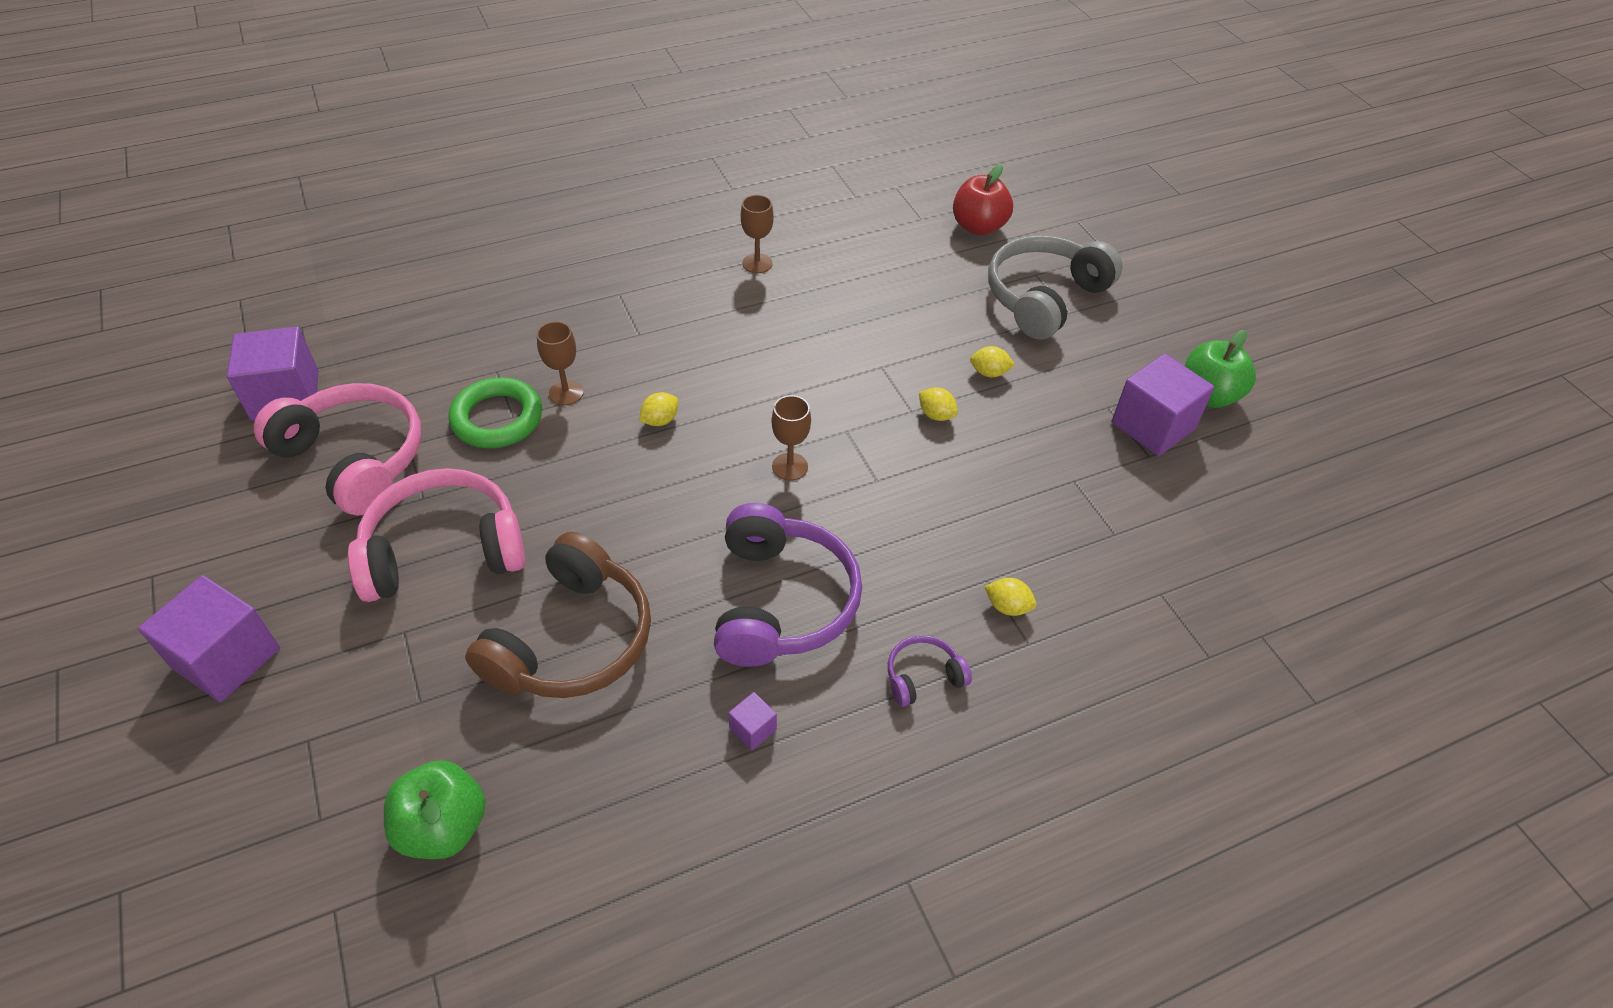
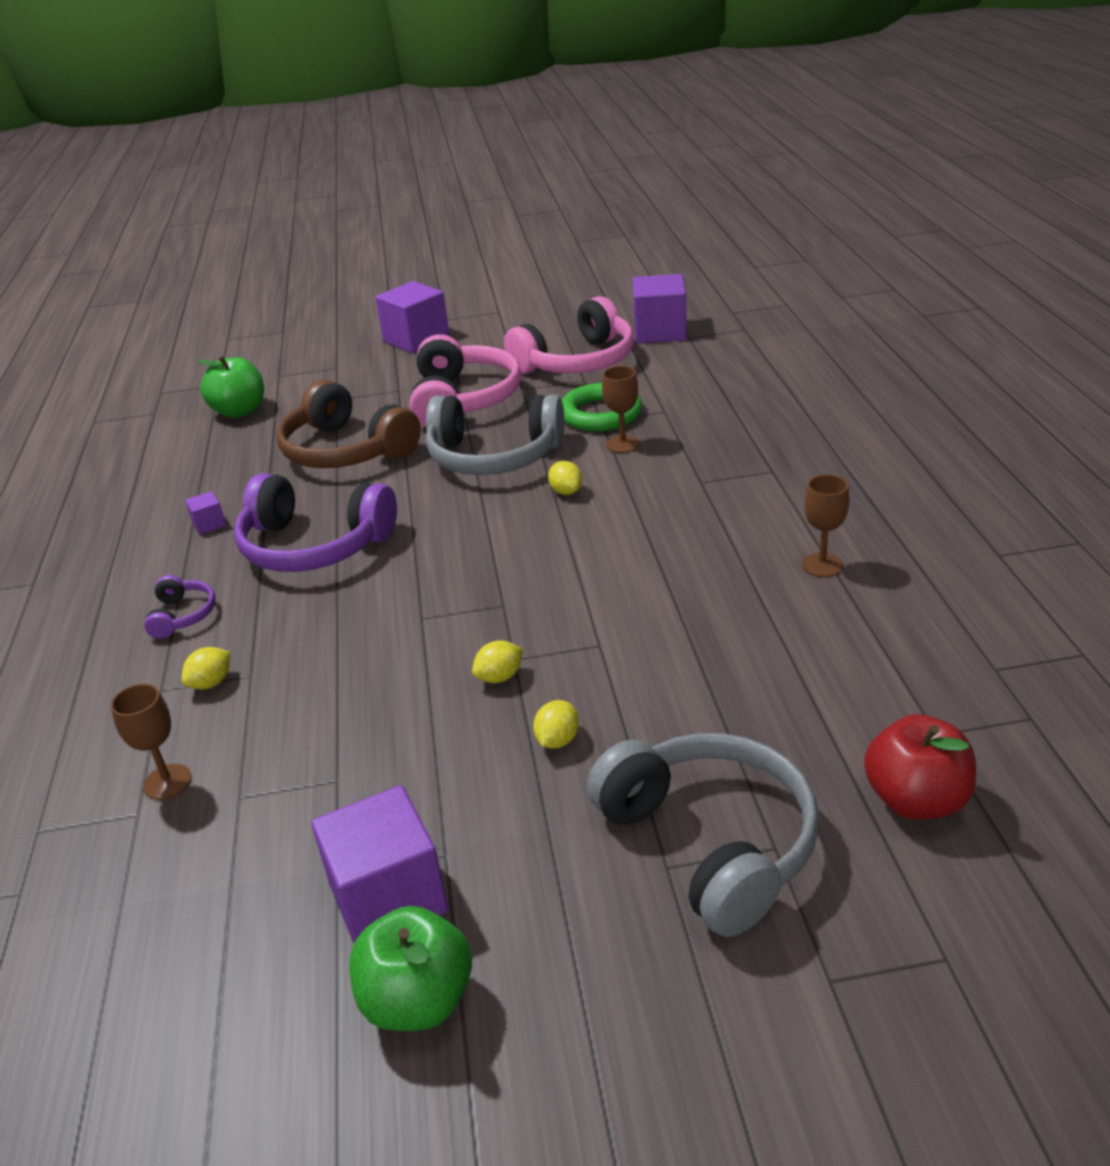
camera: 110 degrees right, 15 degrees down
brown goblet [771,395,811,481] -> brown goblet moved to [111,684,192,800]
none -> grey headphones [426,395,564,475]

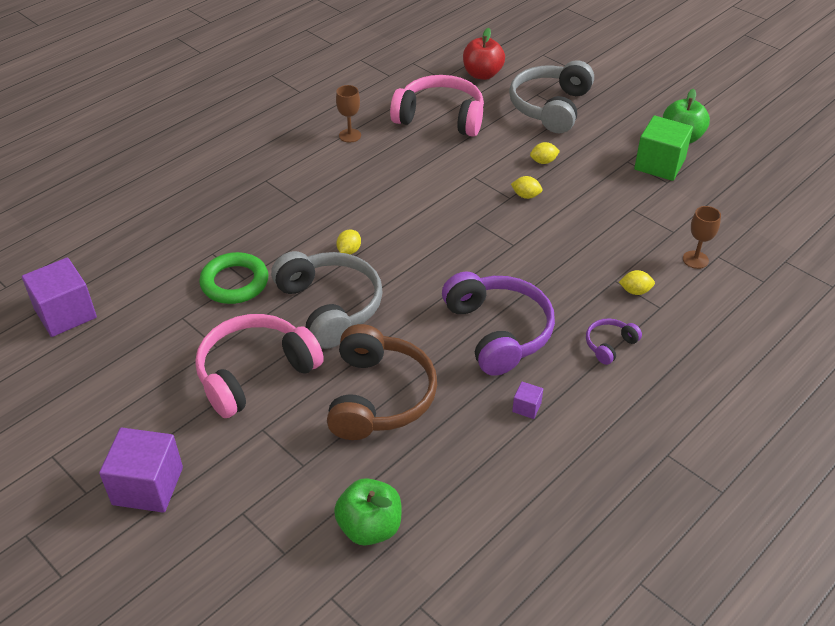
camera: 130 degrees left, 10 degrees up
purple cube [311,785,448,943] -> green cube [634,115,693,181]
pink headphones [504,296,634,374] -> pink headphones moved to [390,75,484,137]
brown goblet [602,366,640,453] -> none

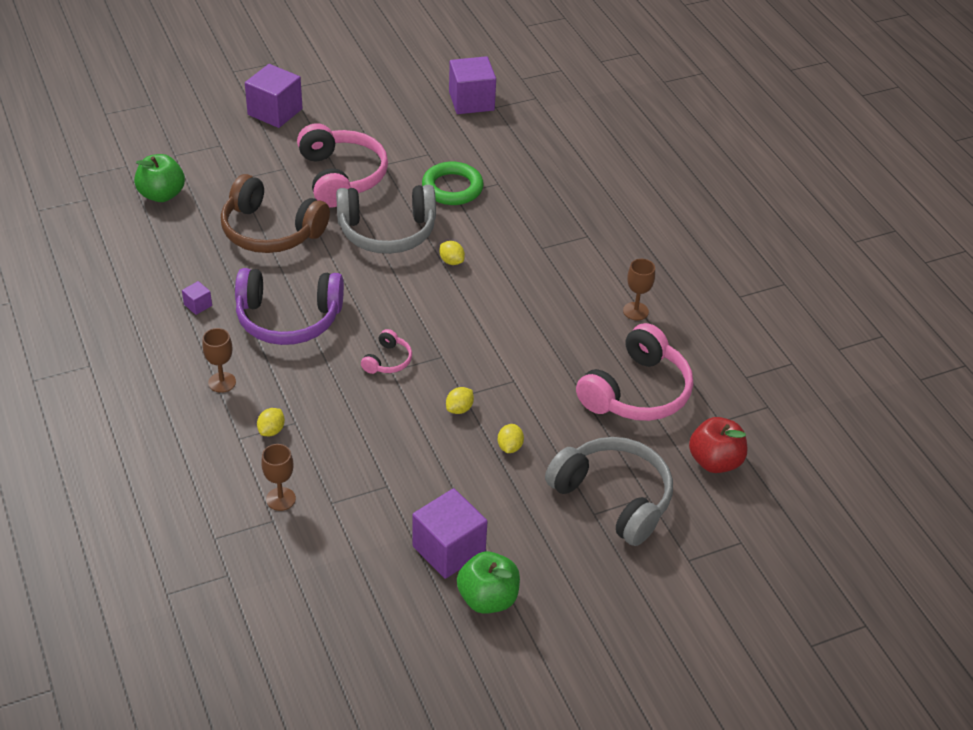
camera: 110 degrees right, 0 degrees up
purple headphones [586,318,642,365] -> brown goblet [202,328,236,393]
green cube [634,115,693,181] -> purple cube [412,488,488,579]
none -> pink headphones [361,329,412,374]

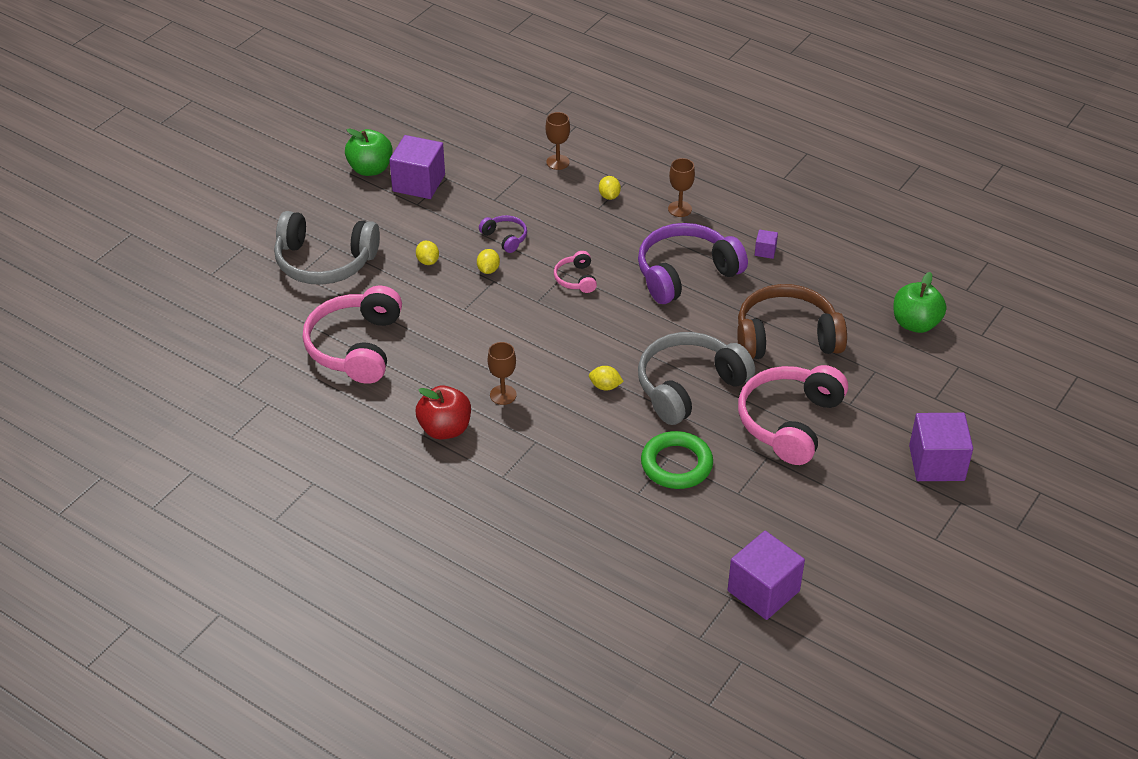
camera: 150 degrees right, 0 degrees up
pink headphones [297,123,388,207] -> pink headphones turned 75 degrees clockwise [738,365,848,465]
brown goblet [623,259,655,320] -> brown goblet moved to [488,342,517,405]
red apple [689,417,747,473] -> red apple moved to [416,386,471,440]
none -> purple headphones [479,215,527,253]

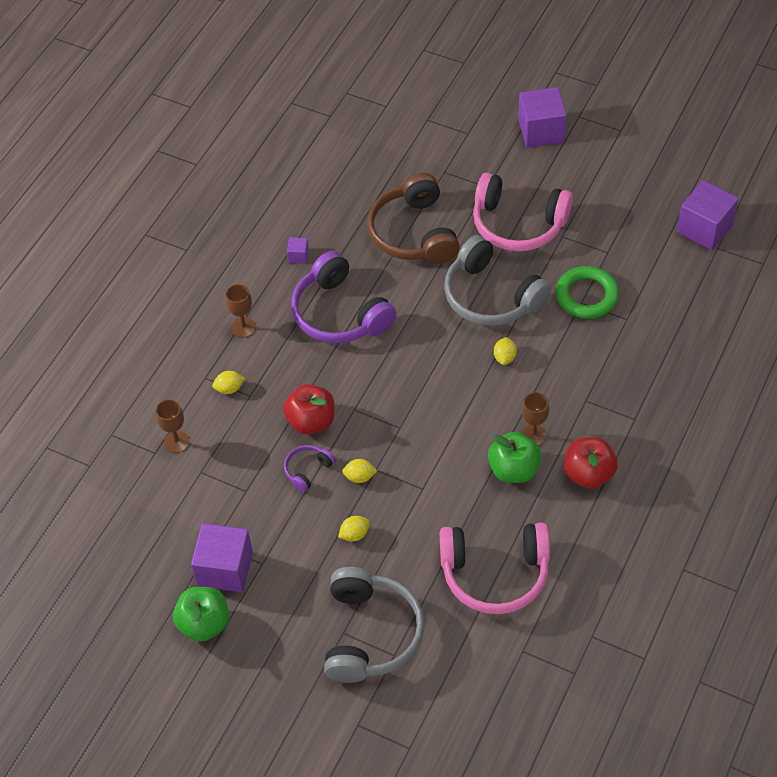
camera: 95 degrees left, 10 degrees up
pink headphones [554,251,597,293] -> none
green apple [894,272,946,333] -> green apple moved to [488,432,541,483]
none -> red apple [283,384,335,434]

